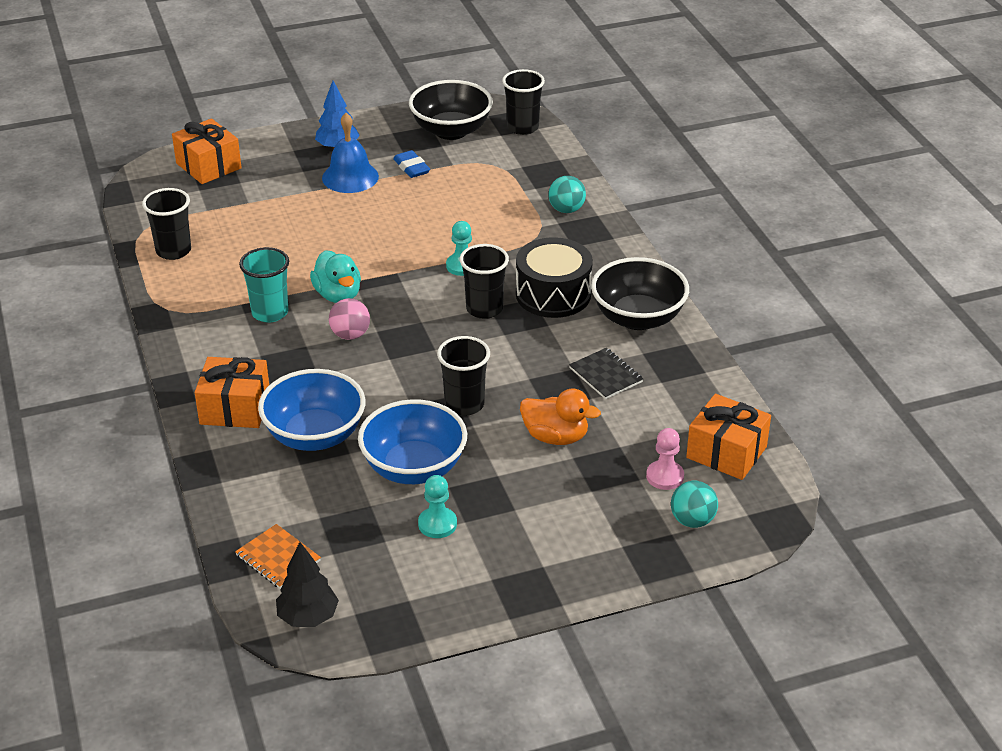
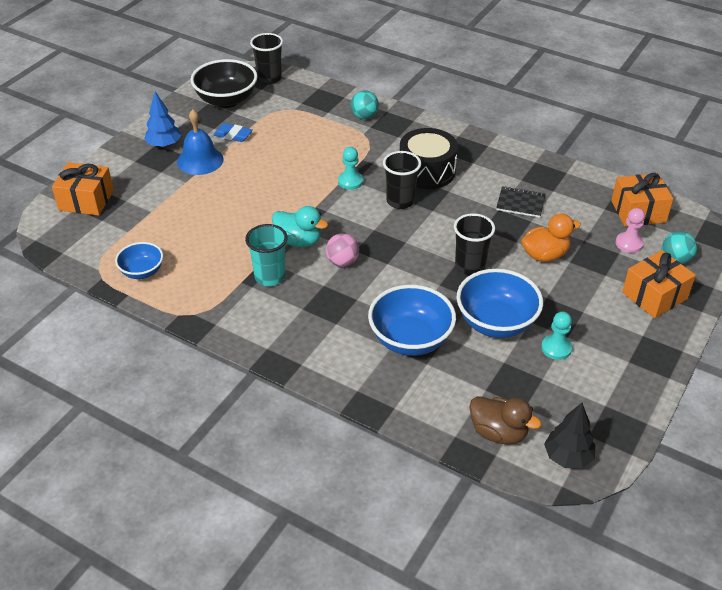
camera: 40 degrees left, 5 degrees up
black cup [142,188,191,260] -> blue bowl [115,242,163,279]
orange gift [195,357,269,428] -> orange gift moved to [622,250,696,318]
orange notebook [235,524,321,589] -> brown duck [469,396,541,444]
black bowl [591,257,689,330] -> none

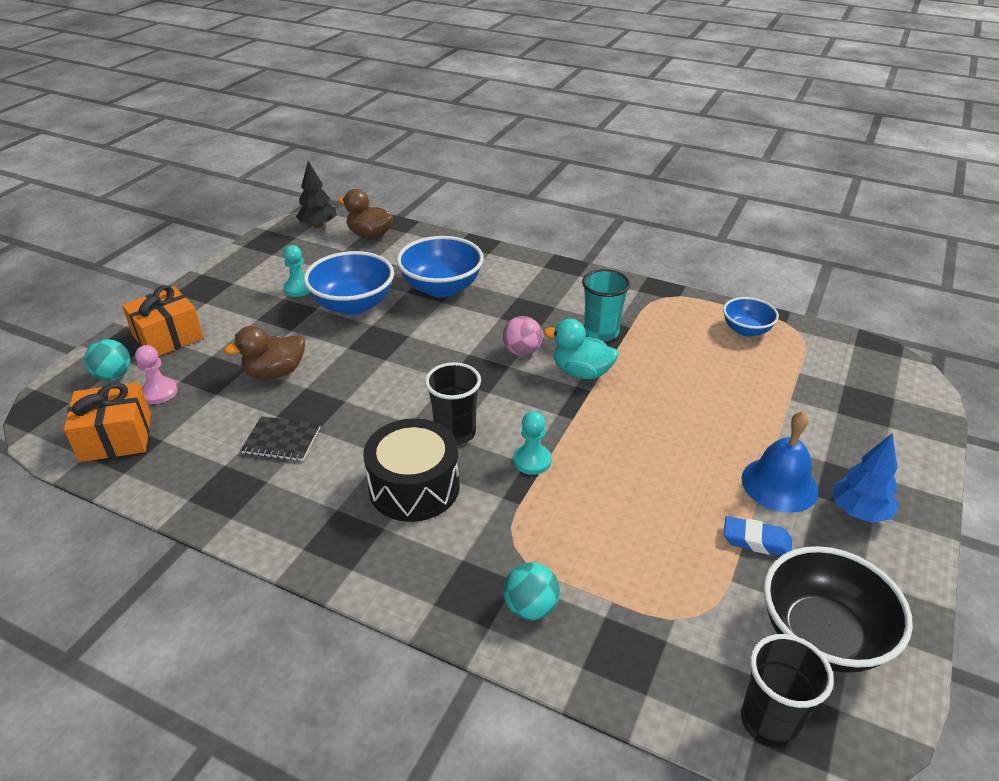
camera: 175 degrees right, 5 degrees down
orange gift [52,162,114,216] -> none
black cup [454,213,495,275] -> none
orange duck [521,214,581,262] -> brown duck [224,326,305,379]

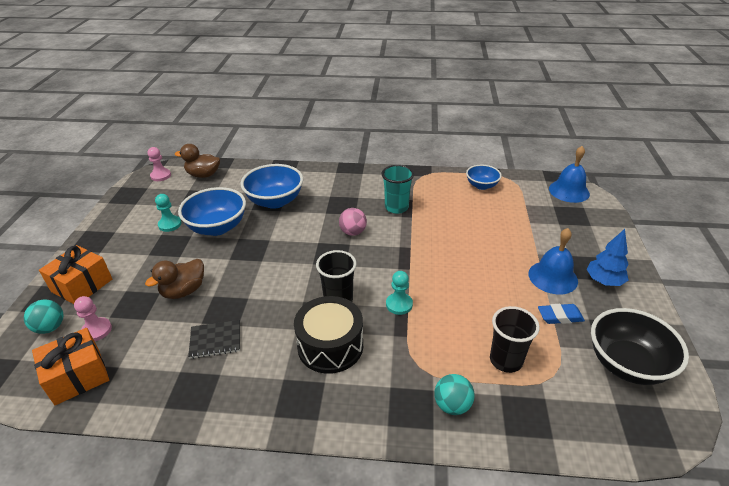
camera: 20 degrees left, 0 degrees up
black tree [296,161,337,228] -> pink pawn [148,147,171,181]
turquoise duck [544,319,619,379] -> none
black cup [741,634,834,748] -> black cup moved to [490,306,540,373]
none -> blue bell [549,146,590,203]

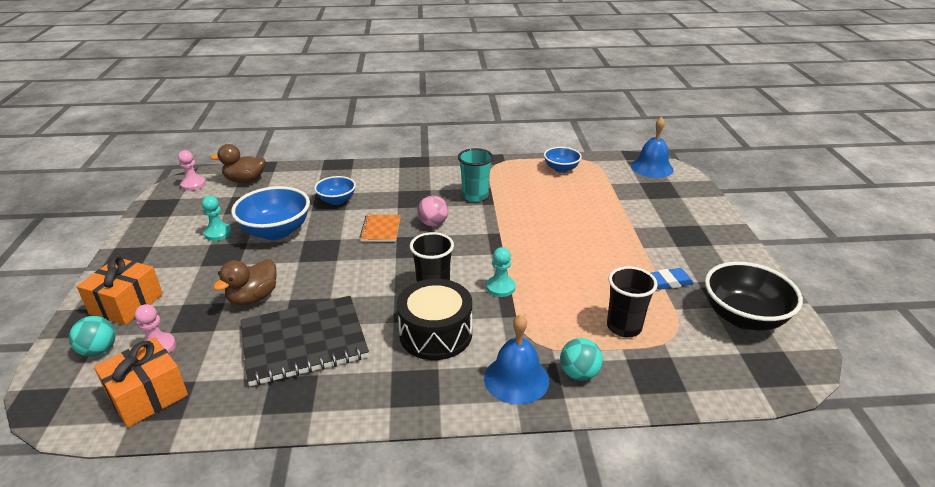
camera: 10 degrees left, 5 degrees down
black notebook [188,320,240,359] -> black notebook [241,296,369,386], size x2.04
blue bowl [241,164,303,209] -> blue bowl [314,176,356,205], size x0.59
blue bell [529,228,578,294] -> blue bell moved to [484,314,549,405]
blue tree [587,229,628,286] -> none
none -> orange notebook [359,215,401,242]

